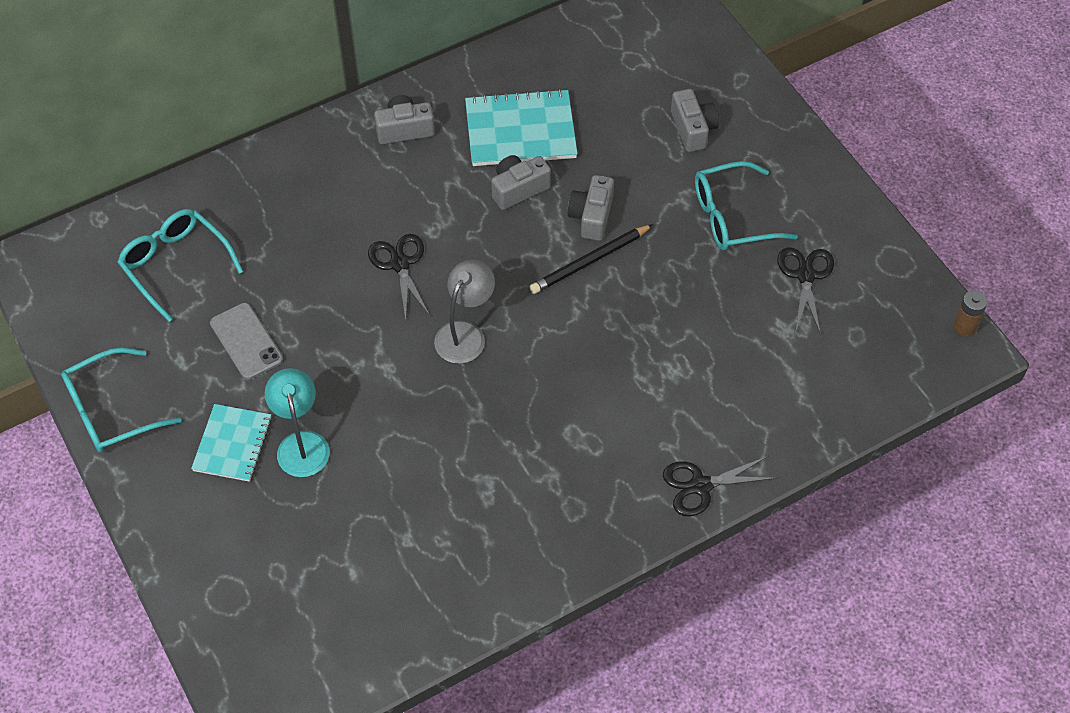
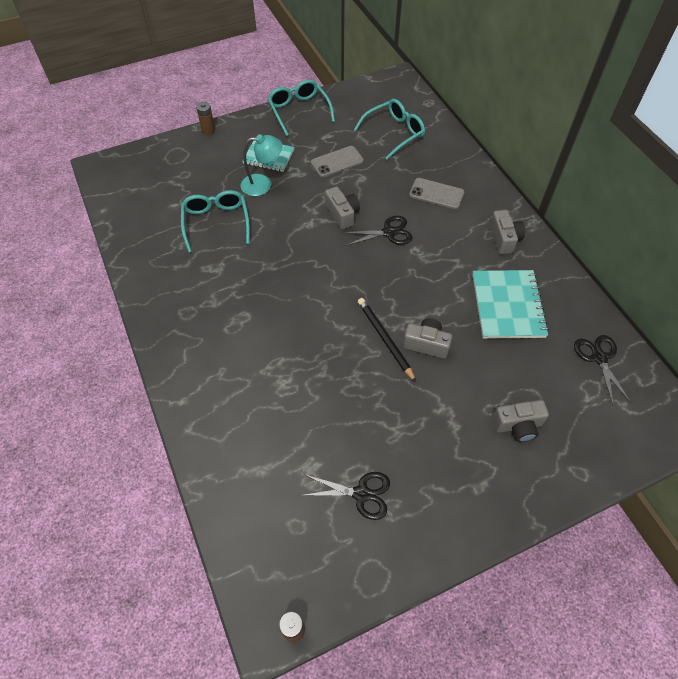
camera: 95 degrees right, 0 degrees up
grey lamp [434,259,495,364] -> none
grey camera [491,155,551,210] -> grey camera moved to [325,187,360,230]
black scissors [663,456,777,516] -> black scissors moved to [574,335,631,405]
turquoise glasses [695,161,798,250] -> turquoise glasses moved to [181,190,250,252]
none -> brown battery [196,102,215,134]
none -> grey phone [409,178,464,209]

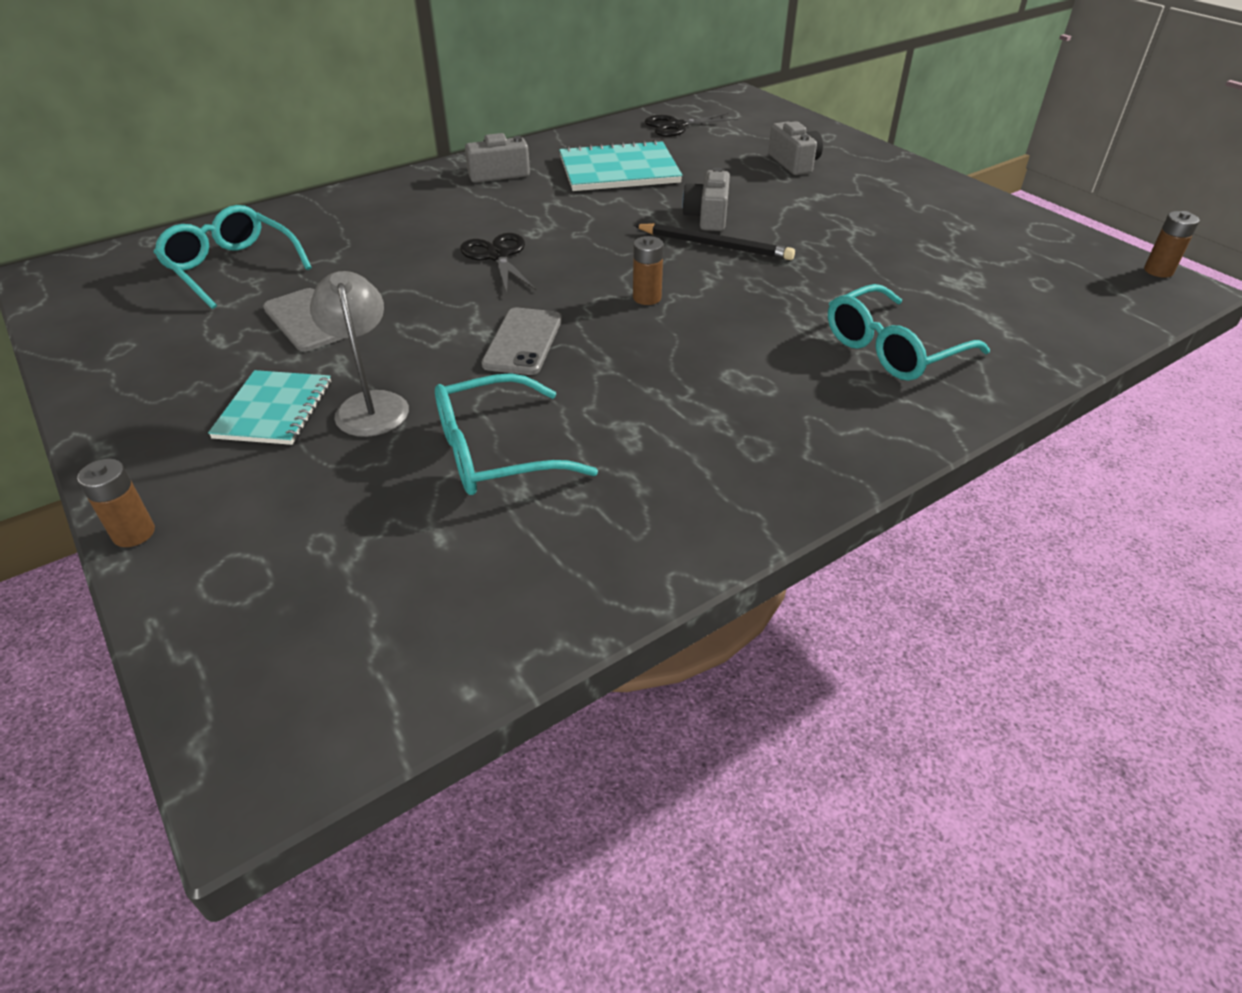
camera: 100 degrees left, 15 degrees down
turquoise lamp [240,134,282,196] -> grey lamp [310,271,409,437]
turquoise glasses [268,80,335,136] -> turquoise glasses moved to [828,284,990,381]
black scissors [300,472,390,520] -> none
grey camera [325,187,360,230] -> none
black pencil [358,298,416,382] -> black pencil turned 120 degrees counterclockwise [633,223,795,260]
grey phone [409,178,464,209] -> grey phone moved to [481,308,562,375]
none -> brown battery [633,236,664,305]

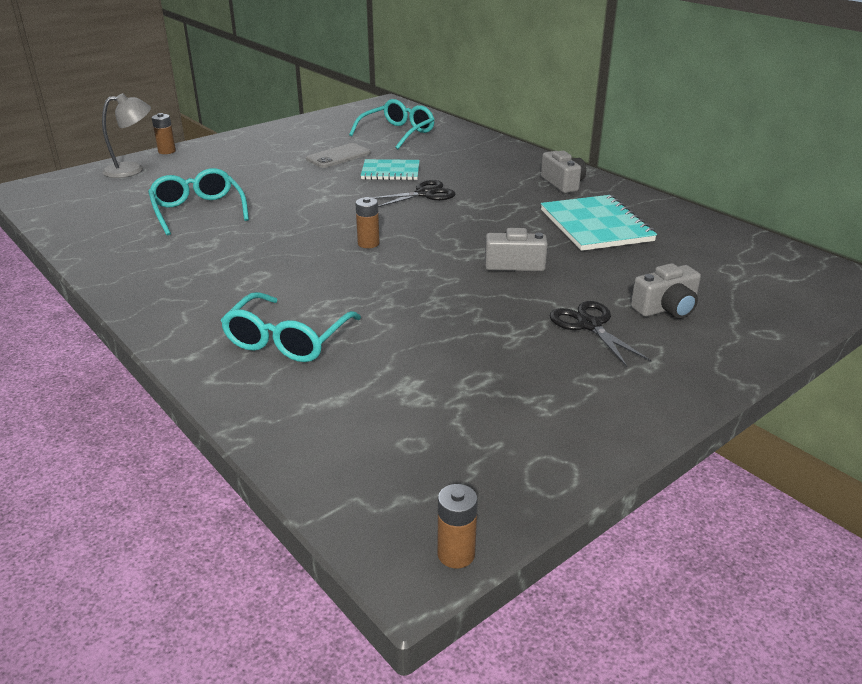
camera: 85 degrees right, 10 degrees down
turquoise notebook [208,370,331,445] -> turquoise notebook moved to [361,159,420,180]
grey lamp [310,271,409,437] -> grey lamp moved to [102,93,151,178]
grey phone [481,308,562,375] -> none
black pencil [633,223,795,260] -> none
black scissors [645,113,738,137] -> black scissors moved to [550,301,652,367]
turquoise glasses [828,284,990,381] -> turquoise glasses turned 120 degrees counterclockwise [221,292,361,362]

